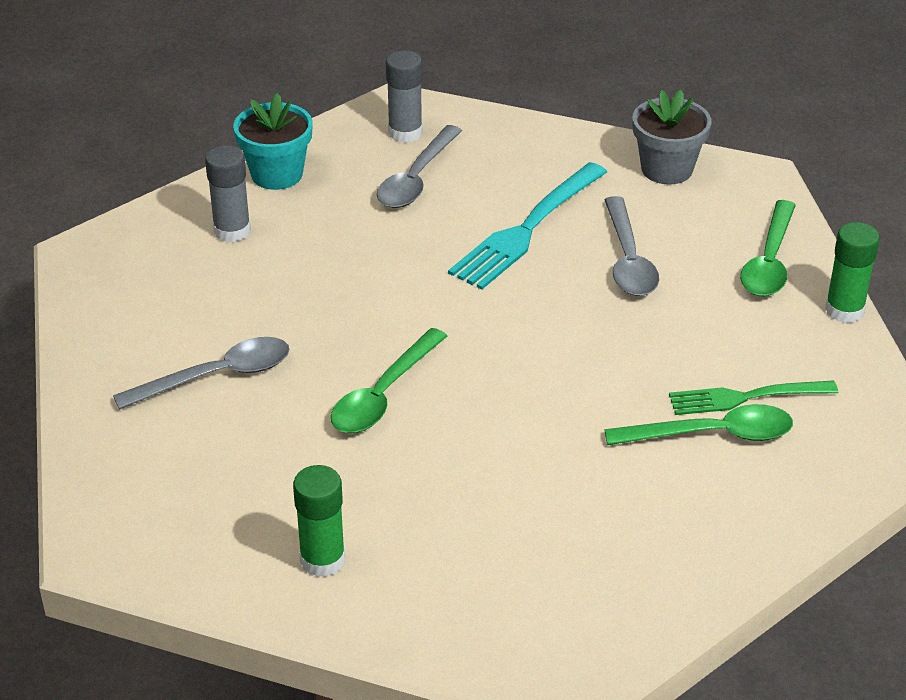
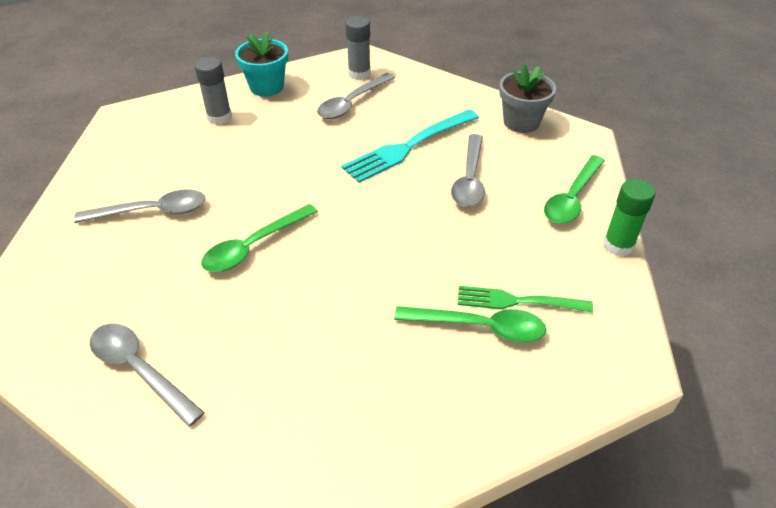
camera: 15 degrees right, 5 degrees up
green glue stick [293,465,345,577] -> grey spoon [90,324,205,427]

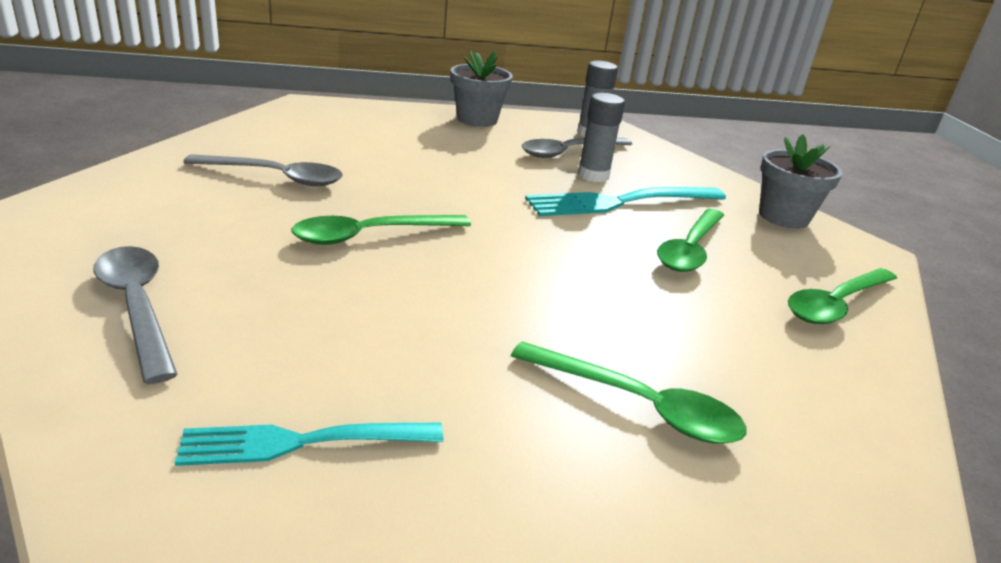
camera: 15 degrees right, 15 degrees down
grey glue stick [195,57,232,125] -> grey glue stick moved to [578,93,625,182]
turquoise flower pot [235,31,288,97] -> grey flower pot [450,50,513,127]
grey spoon [451,134,485,207] -> green spoon [657,209,724,272]
green fork [458,286,593,313] -> none
green glue stick [603,179,655,256] -> none
none -> turquoise fork [175,423,443,466]

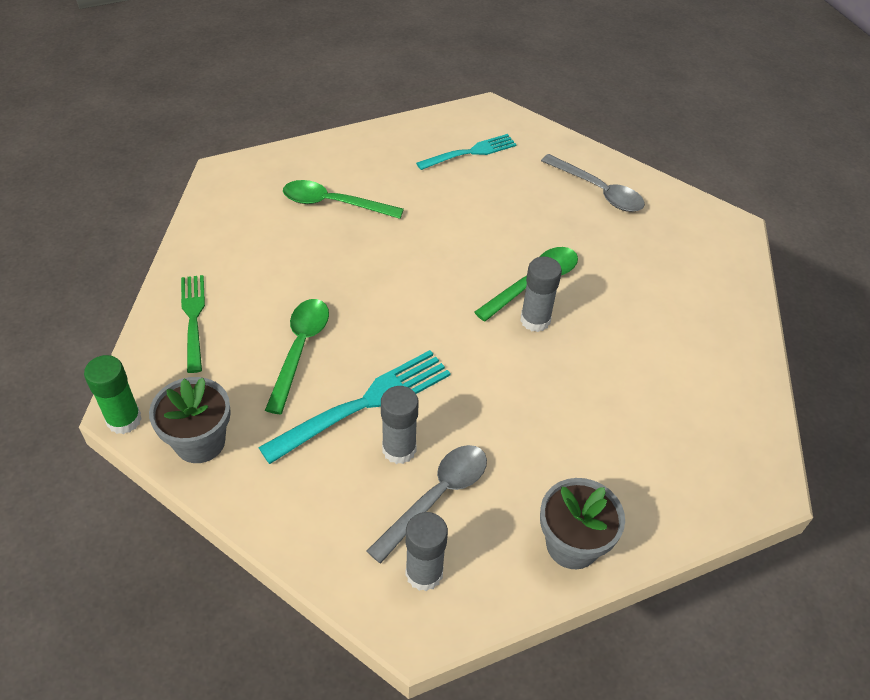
camera: 165 degrees right, 20 degrees up
grey spoon [183,154,343,186] -> none
green spoon [788,268,897,324] -> green fork [181,275,205,373]
none -> green glue stick [84,355,142,434]
none -> grey glue stick [520,256,562,332]

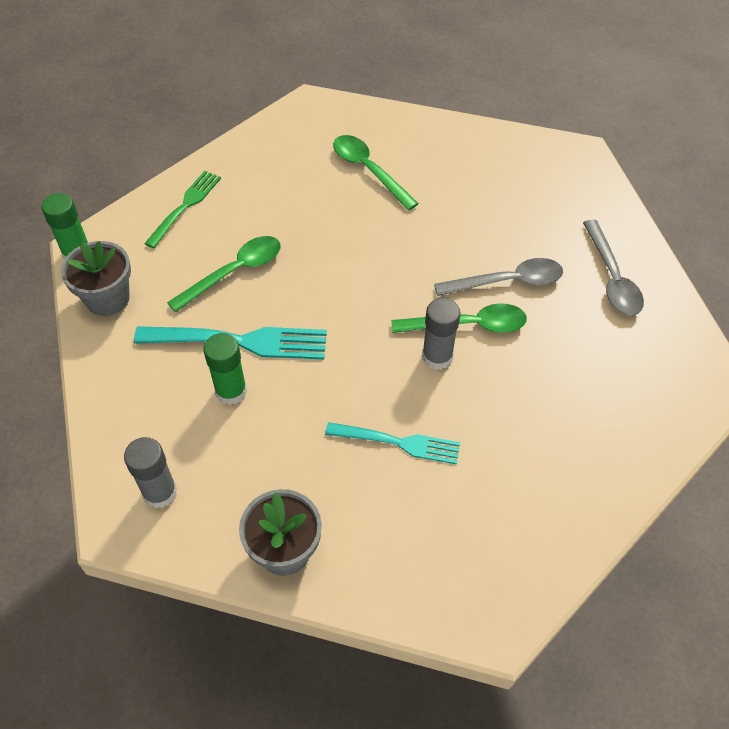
camera: 40 degrees right, 5 degrees up
grey spoon [367,445,487,564] -> grey spoon moved to [434,258,563,296]
grey glue stick [381,386,419,464] -> green glue stick [203,333,247,405]
turquoise fork [416,134,517,170] -> turquoise fork moved to [325,422,460,464]

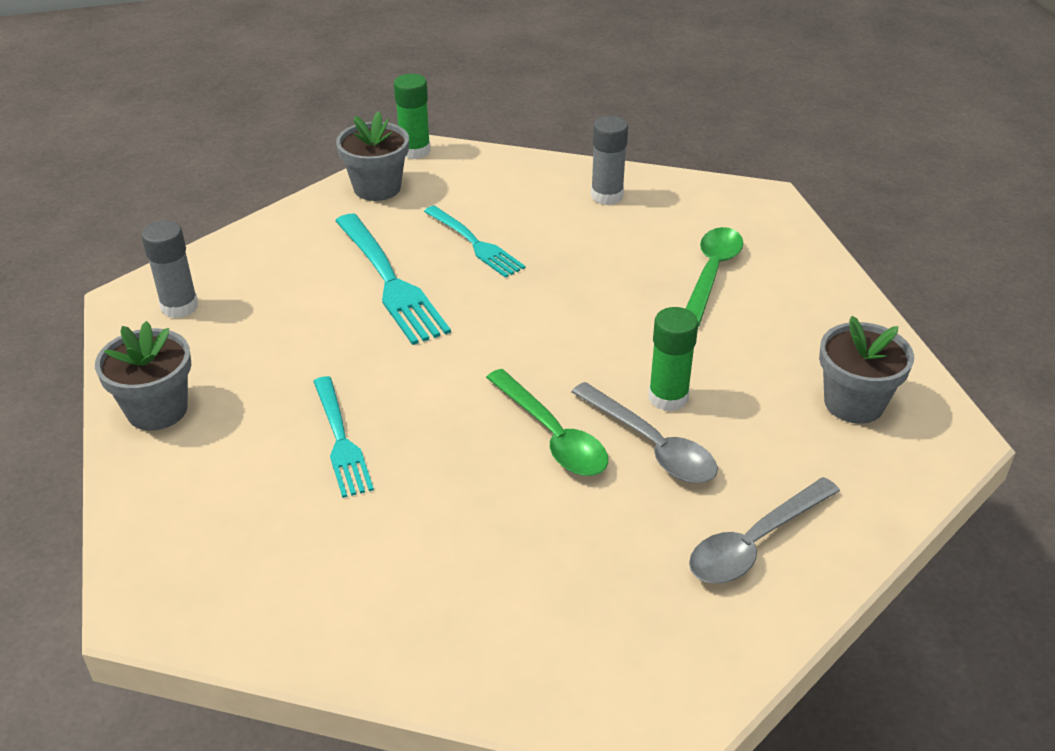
camera: 60 degrees right, 15 degrees down
green fork [144,171,221,248] -> none
green spoon [167,236,281,312] -> turquoise fork [424,206,526,278]
green glue stick [203,333,247,405] -> green glue stick moved to [648,307,698,412]
grey glue stick [422,298,461,370] -> grey glue stick moved to [591,116,628,205]
none -> grey flower pot [819,316,914,424]

